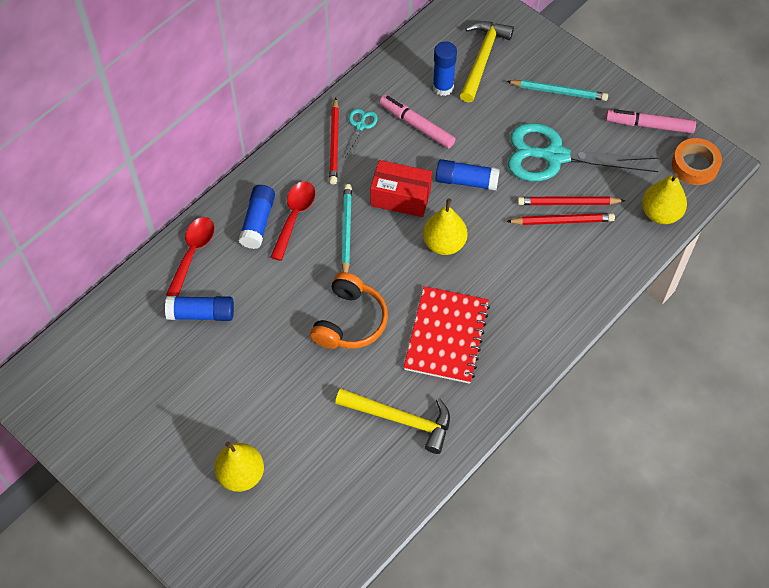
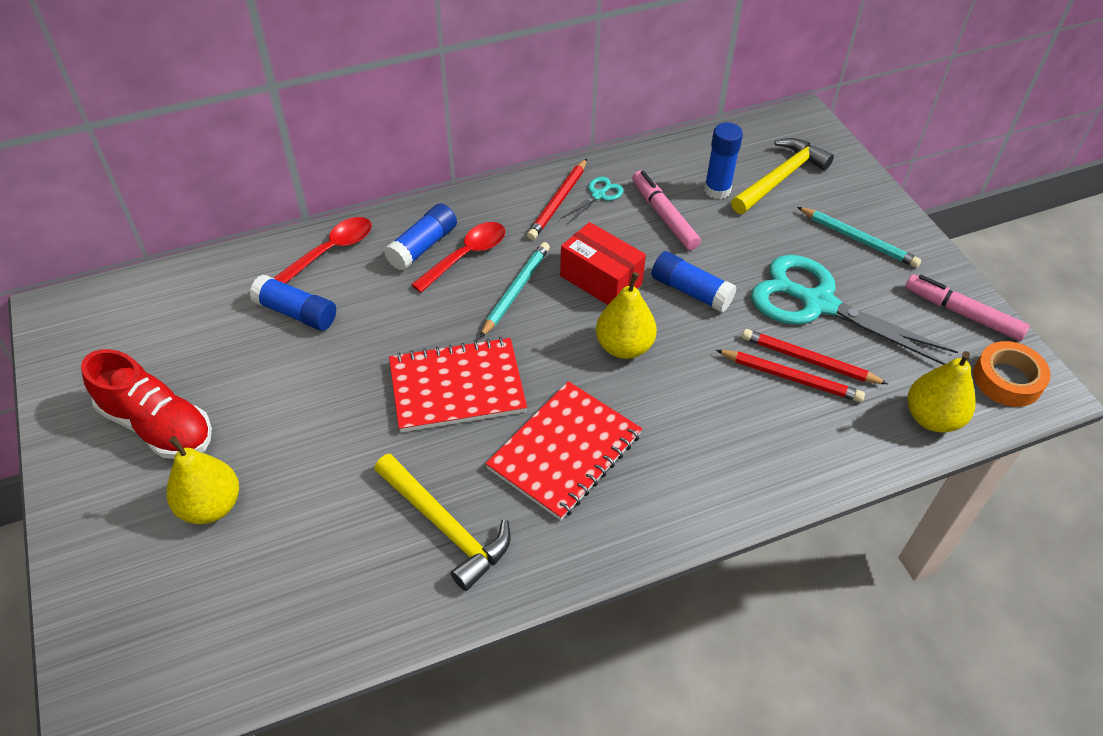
camera: 25 degrees right, 10 degrees down
orange headphones [310,272,388,349] -> red notebook [389,337,527,432]
none -> red shoe [81,349,212,459]

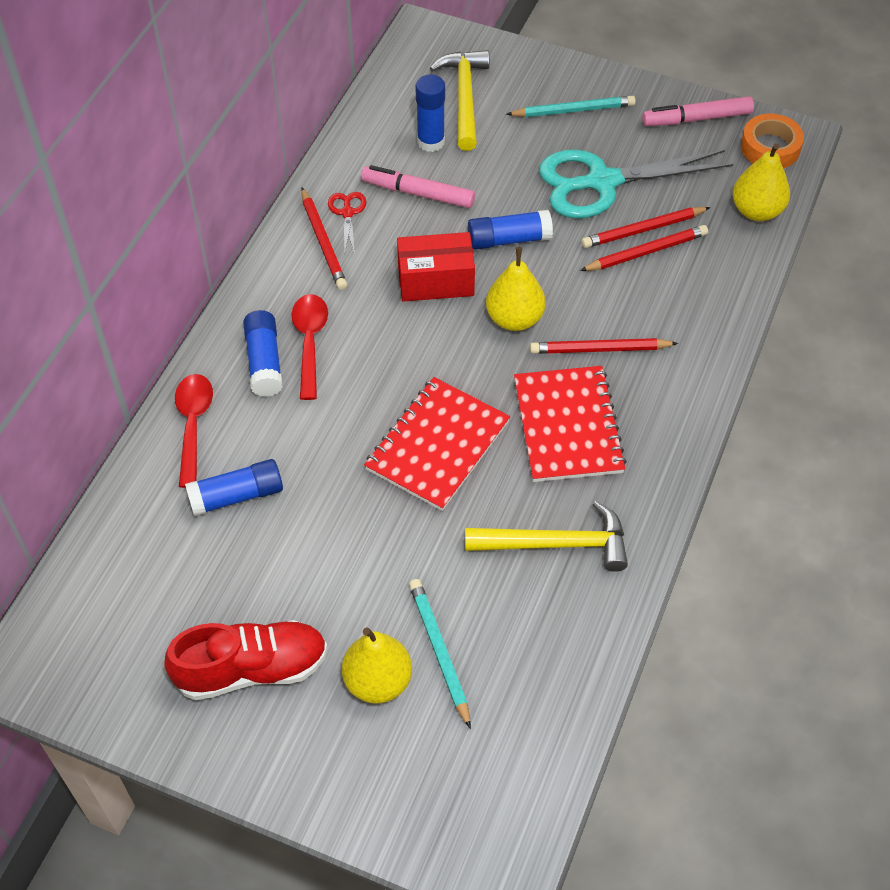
camera: 45 degrees left, 5 degrees up
turquoise pencil [480,242,550,338] -> turquoise pencil moved to [409,579,471,729]
turquoise scissors [560,177,623,223] -> red scissors [328,192,367,254]
none -> red pencil [530,338,678,354]

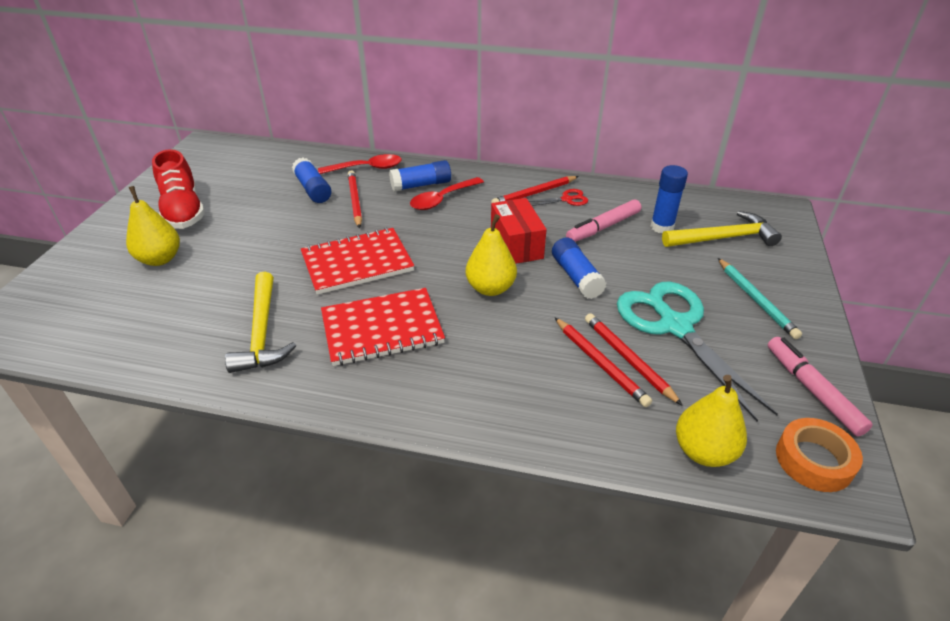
camera: 80 degrees right, 15 degrees down
red spoon [291,294,328,400] -> red spoon turned 150 degrees clockwise [410,177,484,210]
pink marker [361,165,475,208] -> pink marker turned 135 degrees counterclockwise [566,199,641,242]
red notebook [364,377,510,511] -> red notebook turned 45 degrees counterclockwise [301,228,414,295]
turquoise pencil [409,579,471,729] -> none
red pencil [530,338,678,354] -> red pencil moved to [348,170,362,228]

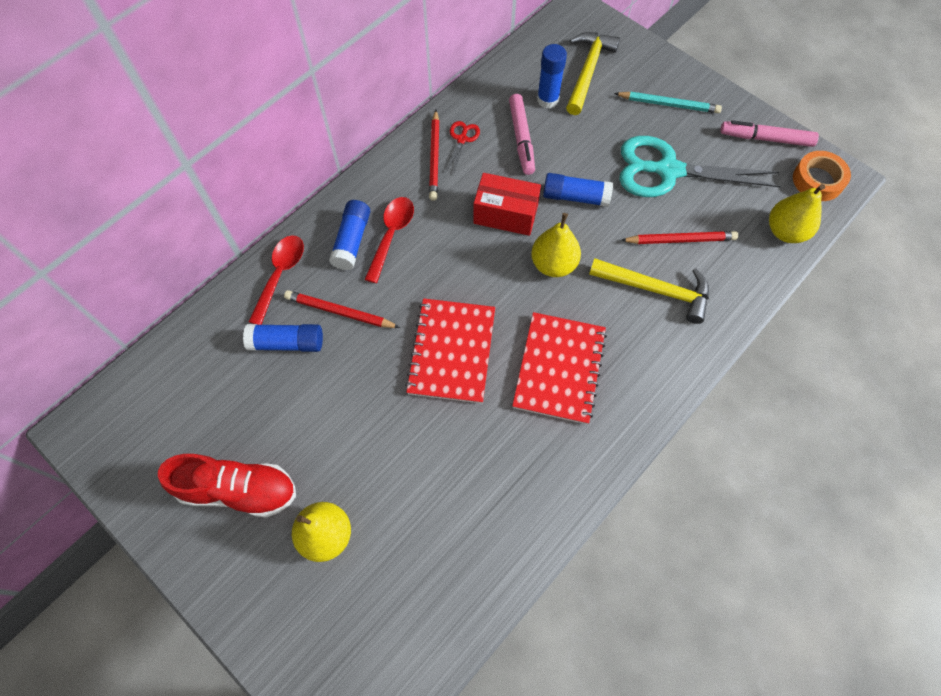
camera: 60 degrees left, 25 degrees up
yellow hammer [225,272,296,373] -> yellow hammer moved to [589,258,709,324]
red spoon [410,177,484,210] -> red spoon turned 150 degrees counterclockwise [364,197,414,283]
red pencil [585,313,682,405] -> none

